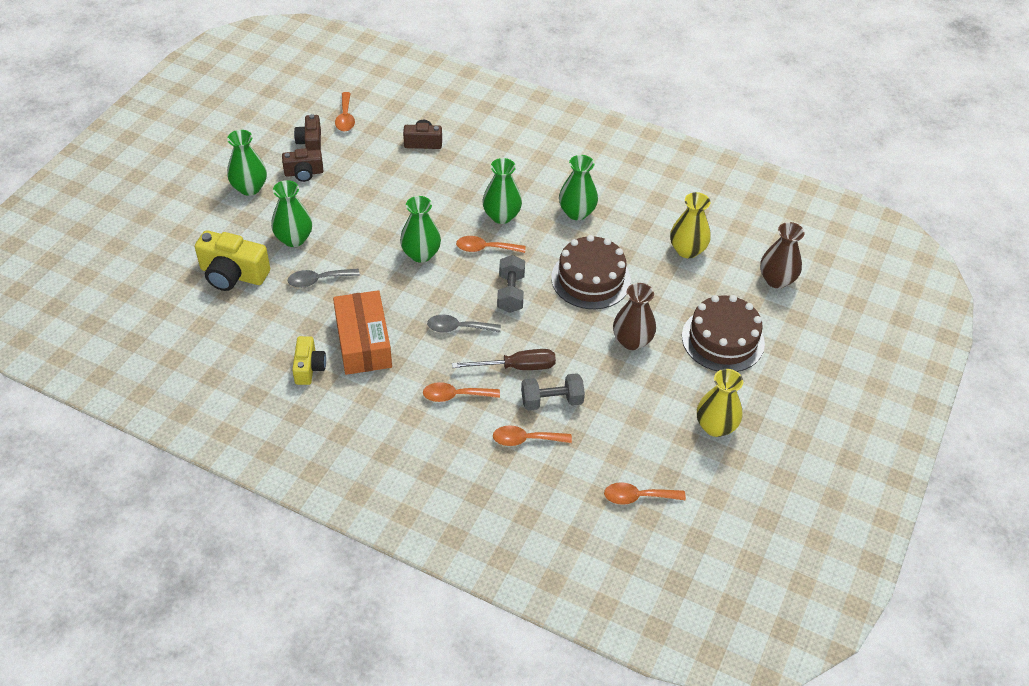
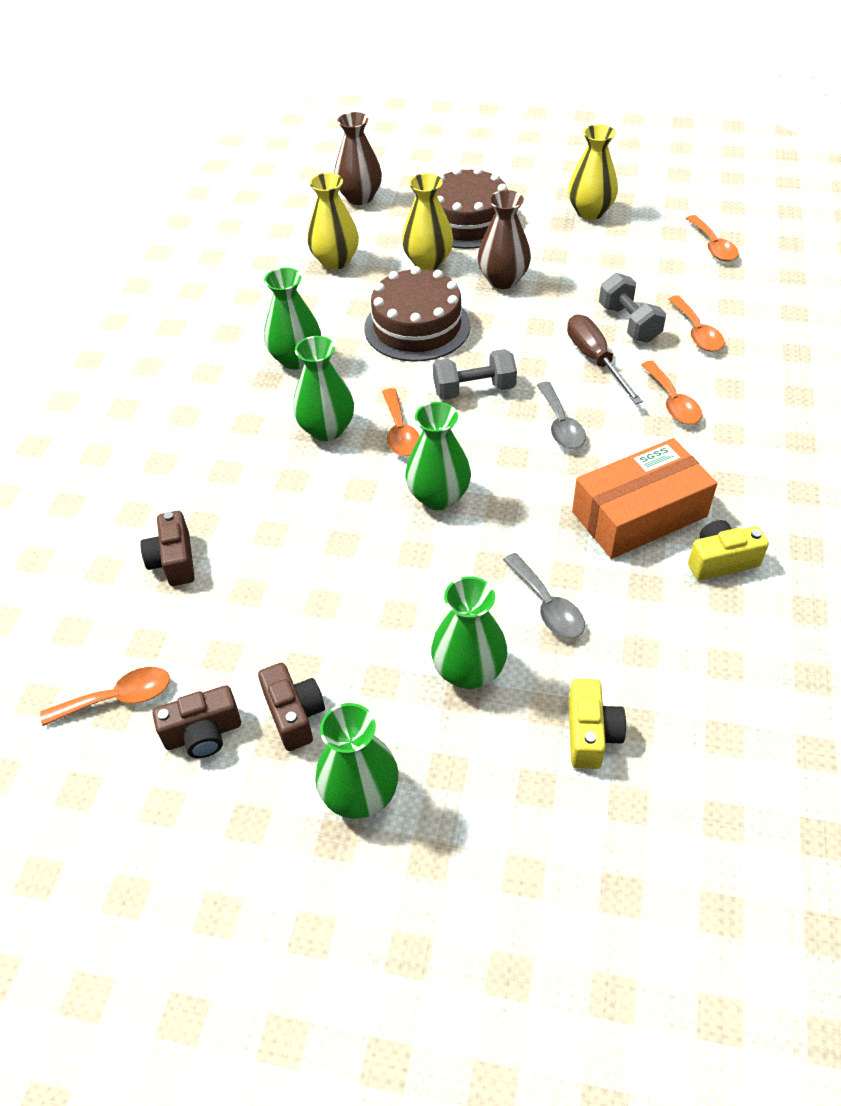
camera: 100 degrees left, 0 degrees up
yellow camera [195,230,270,291] -> yellow camera [568,679,626,769], size x0.61
none -> yellow vase [402,173,453,271]

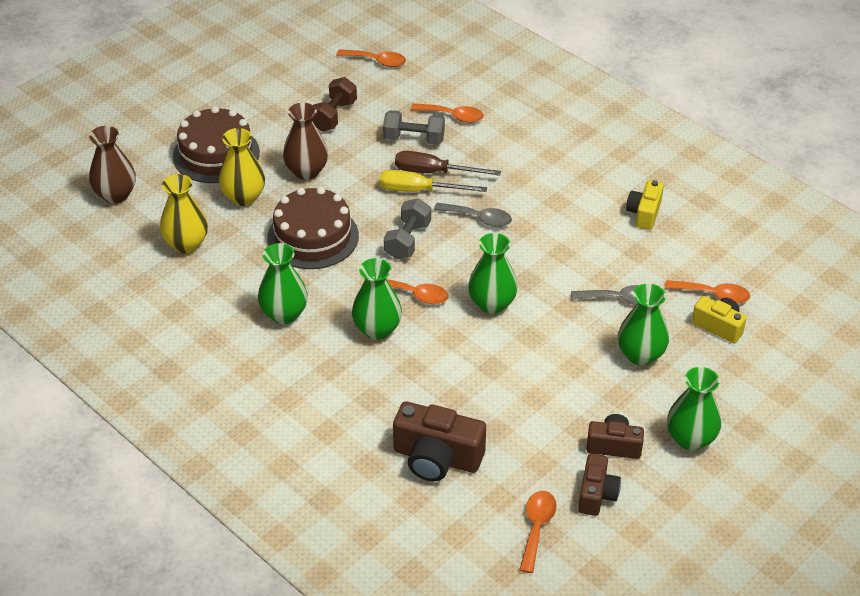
camera: 60 degrees left, 5 degrees down
brown camera [140,511,195,586] -> brown camera [393,401,486,481], size x1.63
yellow vase [568,125,618,220] -> none
orange box [572,438,717,559] -> none
orange spoon [641,361,702,424] -> orange spoon moved to [665,280,750,303]
none -> brown dumbbell [312,77,357,131]
none -> yellow screwdriver [379,170,487,192]

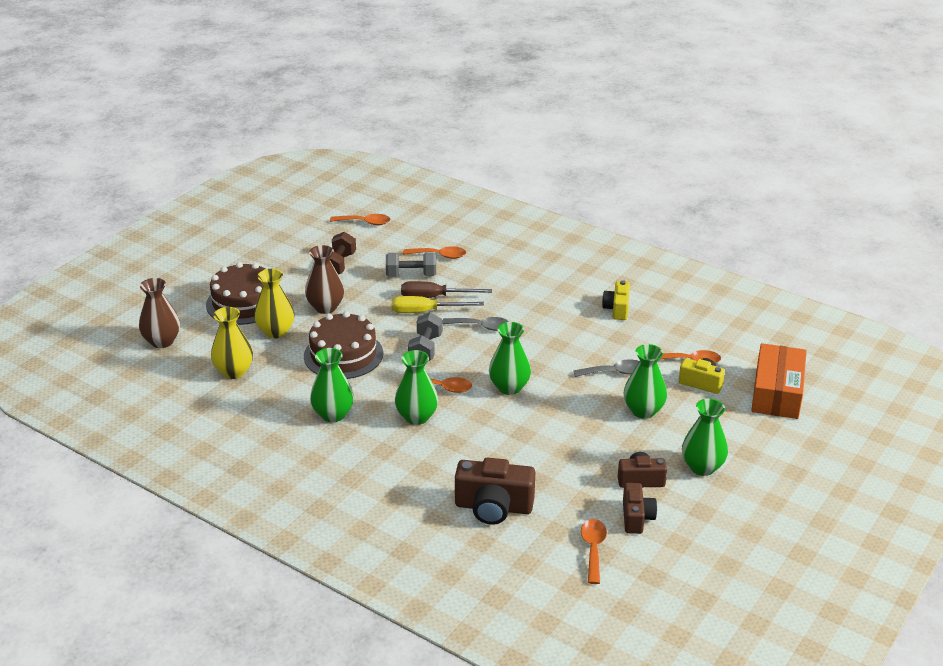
camera: 10 degrees left, 10 degrees down
none -> orange box [751,343,807,419]

